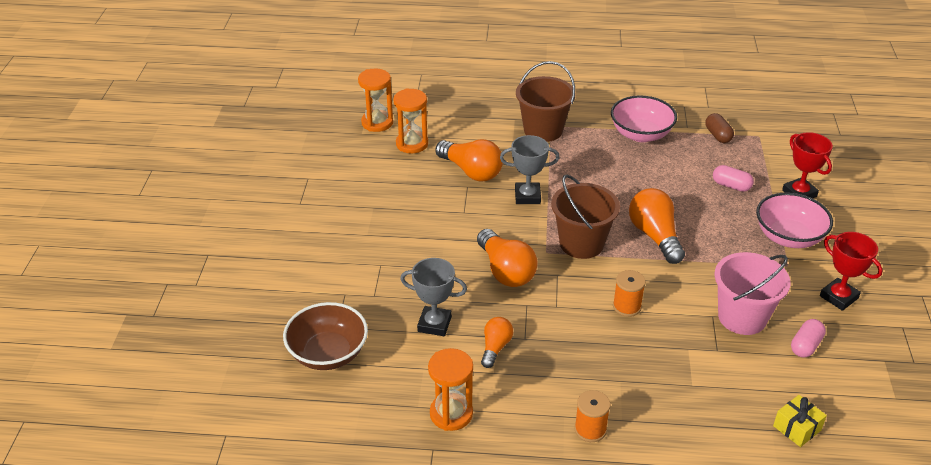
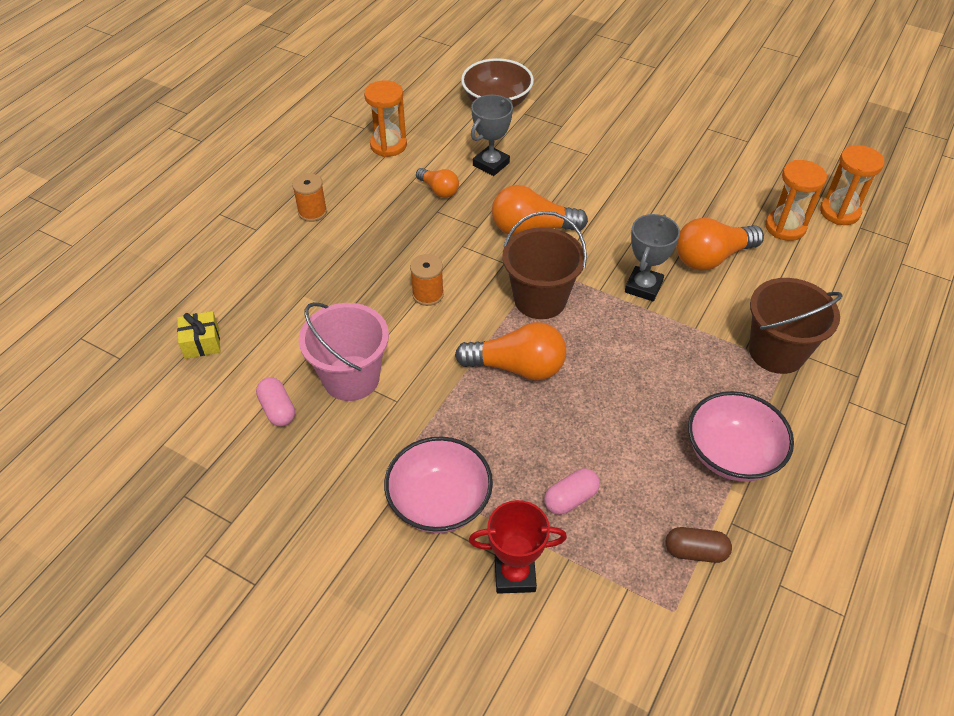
camera: 115 degrees right, 10 degrees up
red trophy [820,232,883,311] -> none

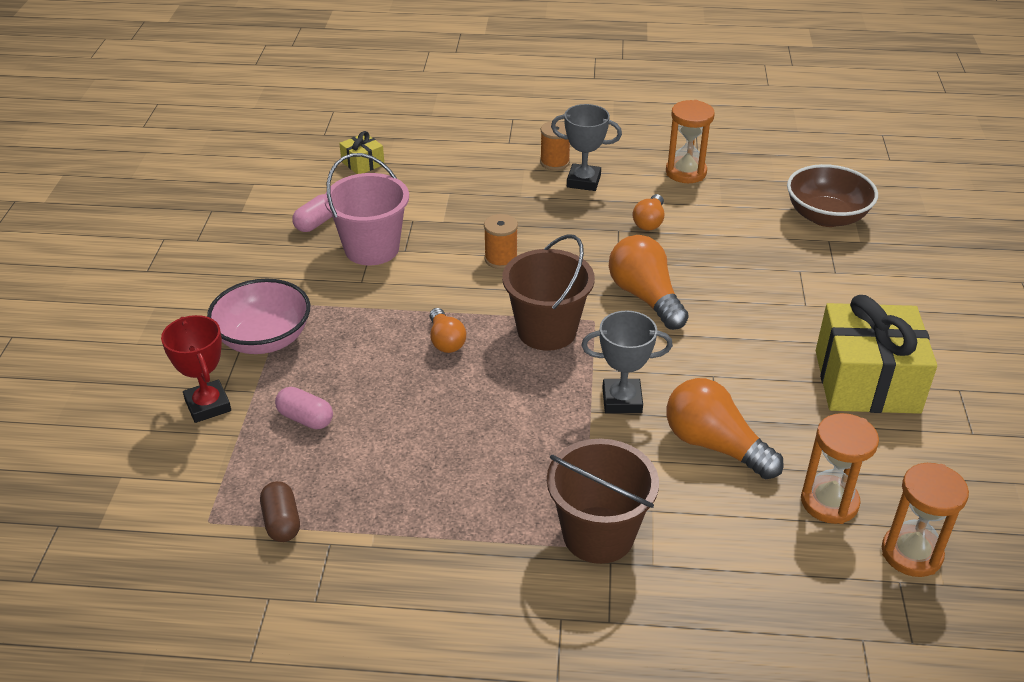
camera: 65 degrees right, 10 degrees down
orange light bulb [455,322,566,381] -> orange light bulb [429,308,466,353], size x0.58
grey trophy [471,95,513,176] -> grey trophy moved to [551,104,622,191]
pink bowl [688,391,794,482] -> none
none -> yellow gift [816,295,937,414]

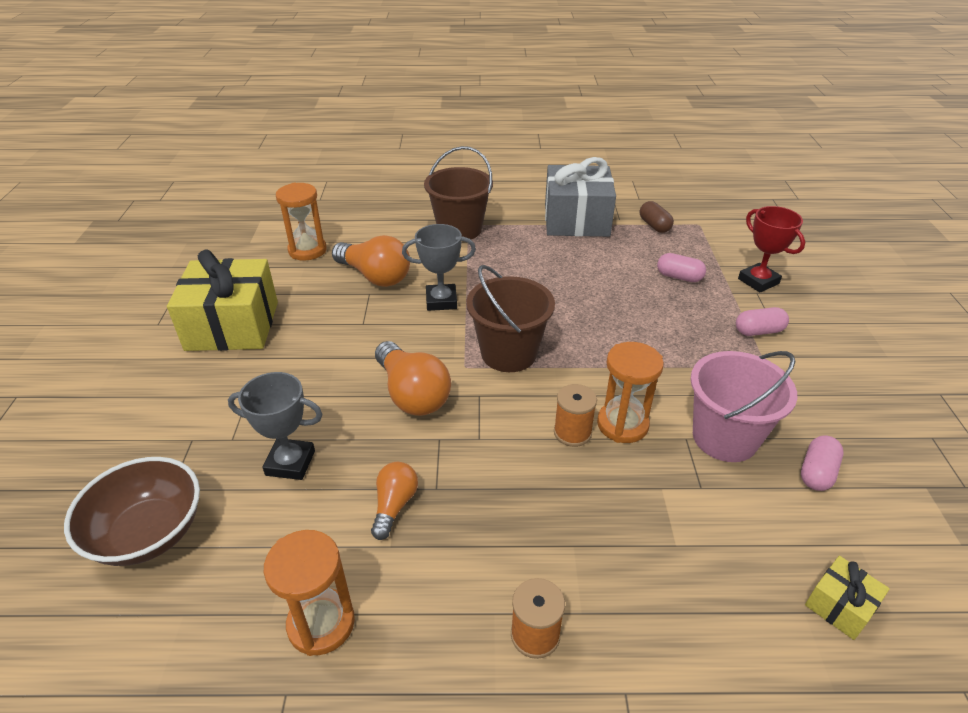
camera: 175 degrees right, 0 degrees up
pink bowl [207,279,310,354] -> pink capsule [736,307,789,336]
orange light bulb [429,308,466,353] -> none
grey trophy [551,104,622,191] -> grey trophy moved to [228,372,323,480]
orange hourglass [882,463,969,577] -> orange hourglass moved to [597,342,664,443]
none -> grey gift [545,157,616,237]

